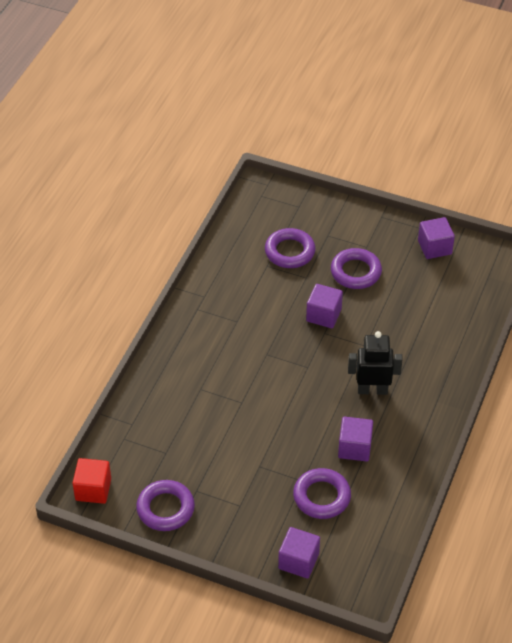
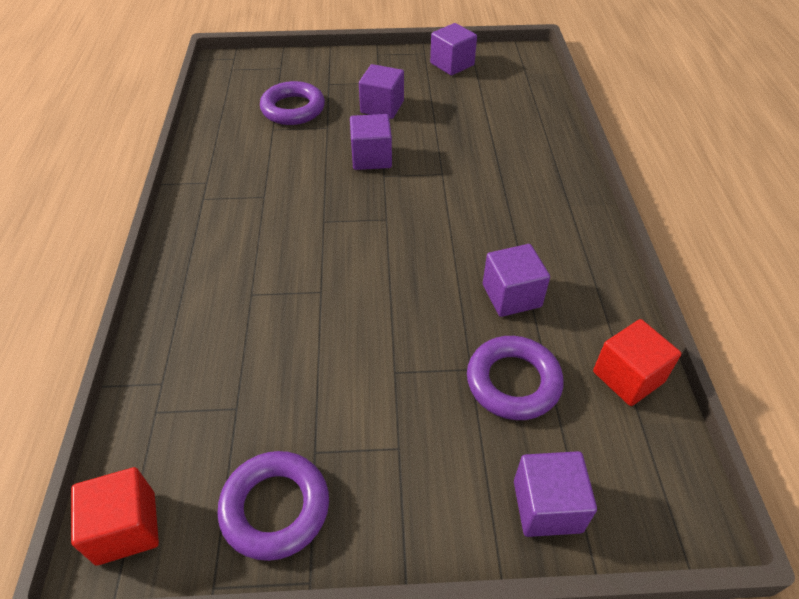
camera: 25 degrees left, 0 degrees up
purple ring [331,248,382,289] -> purple cube [359,64,404,119]
black robot [348,331,403,395] -> none
none -> red cube [593,319,681,406]

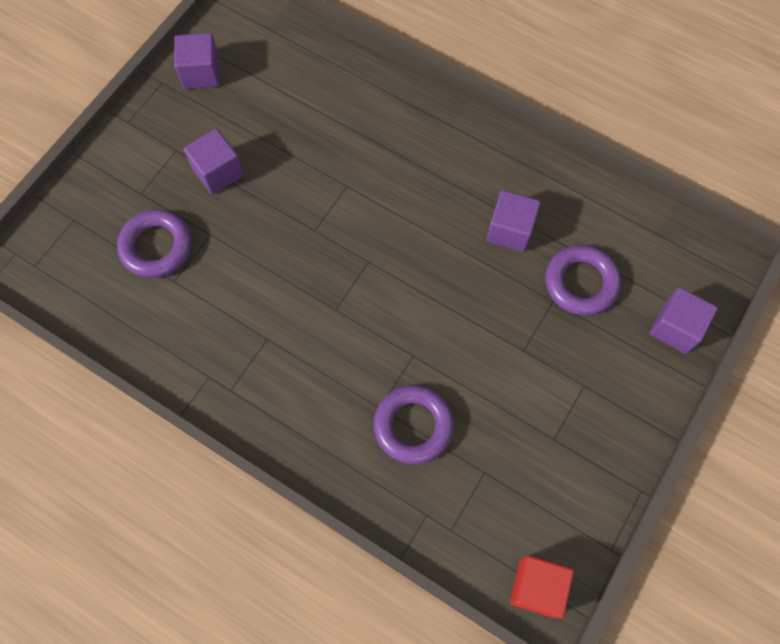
camera: 55 degrees left, 20 degrees up
purple ring [217,451,329,561] -> purple ring moved to [374,385,454,464]
purple cube [350,114,392,170] -> none
red cube [593,319,681,406] -> none

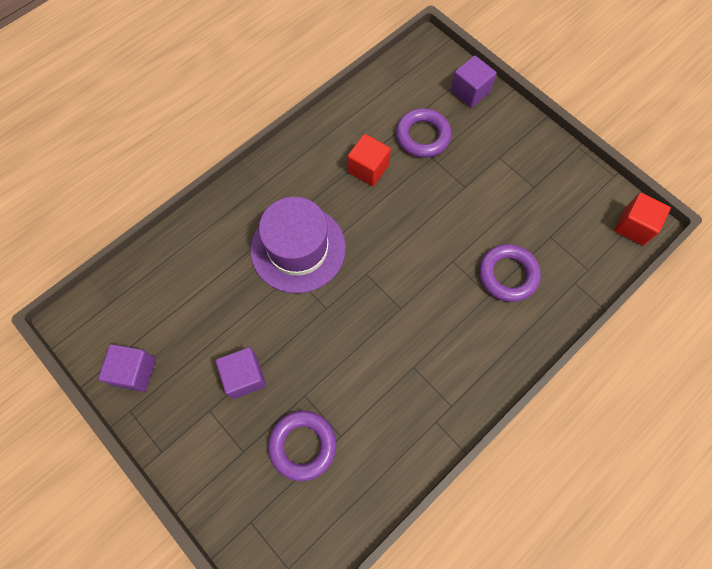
camera: 75 degrees left, 0 degrees up
purple cube [486,190,541,252] -> red cube [347,134,391,186]
none -> purple hat [250,197,346,293]

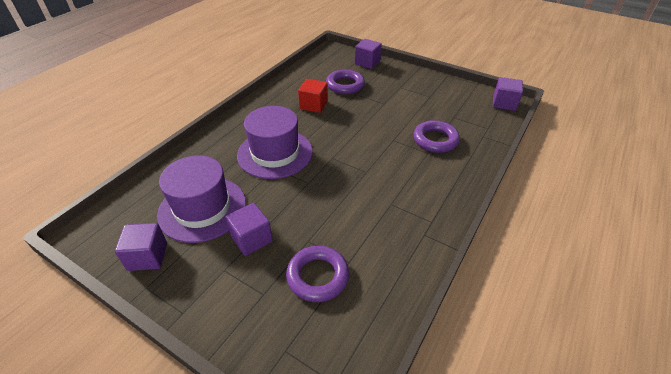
camera: 15 degrees left, 25 degrees down
red cube [614,193,671,246] -> purple cube [493,77,523,111]
none -> purple hat [157,155,246,243]

